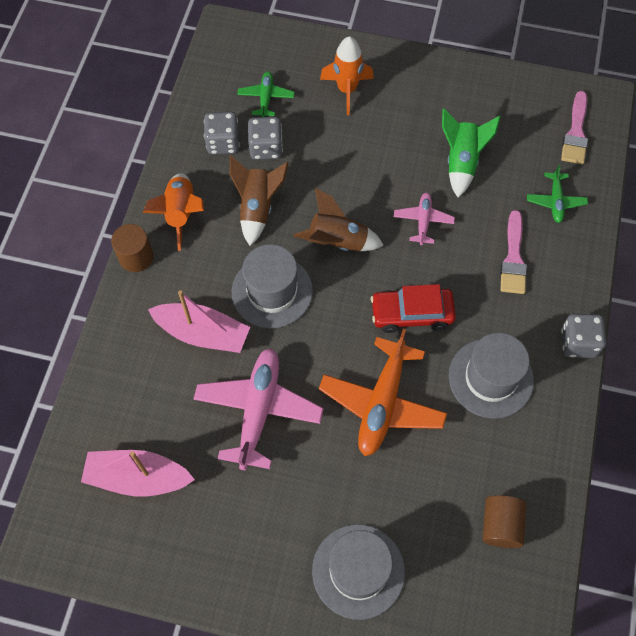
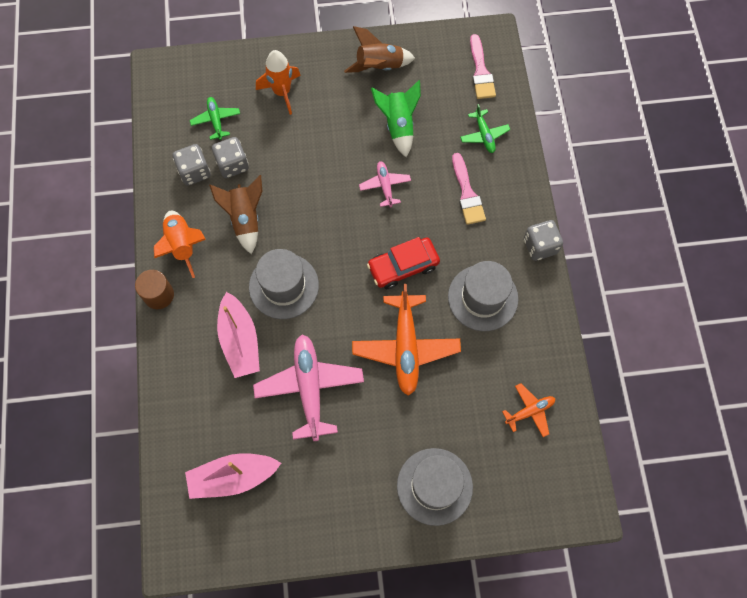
camera: 20 degrees left, 5 degrees up
pink boat [148,290,250,353] -> pink boat turned 75 degrees clockwise [217,292,260,378]
brown rocket [293,188,384,251] -> brown rocket moved to [344,26,415,73]
brown cylinder [482,495,526,548] -> orange plane [502,383,555,437]

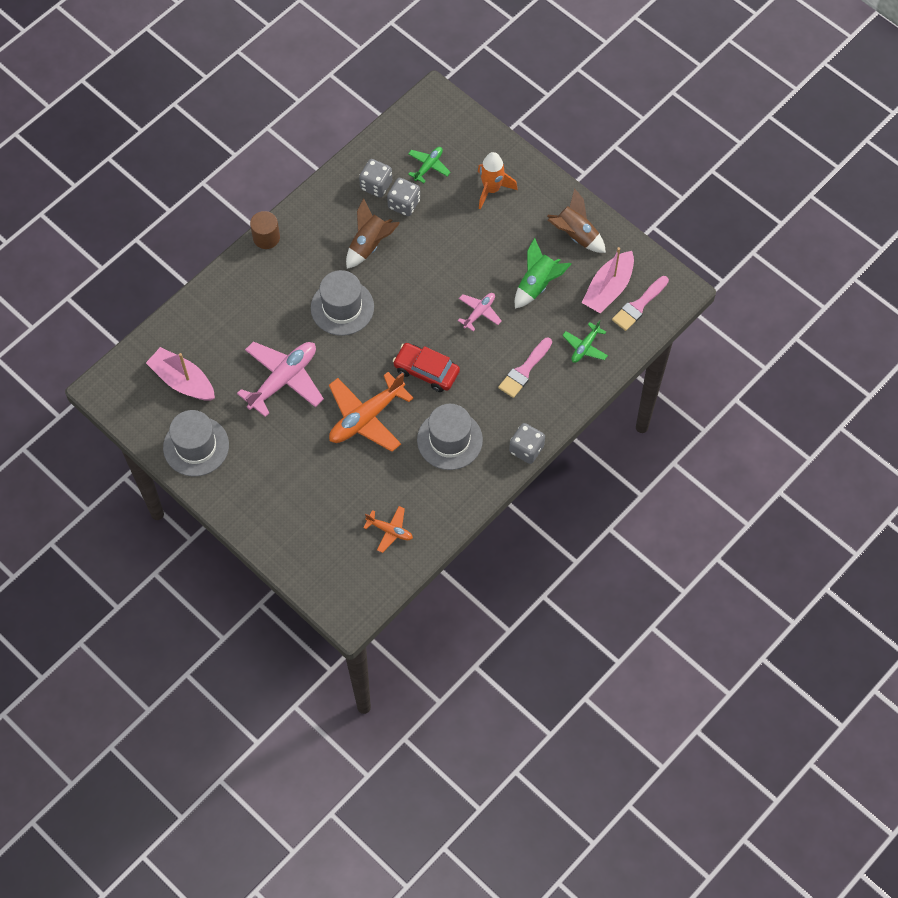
camera: 50 degrees right, 5 degrees down
orange rocket [154,210,206,278] -> none
pink boat [217,292,260,378] -> pink boat moved to [582,247,634,313]
grey hat [397,448,473,526] -> grey hat moved to [163,410,229,476]

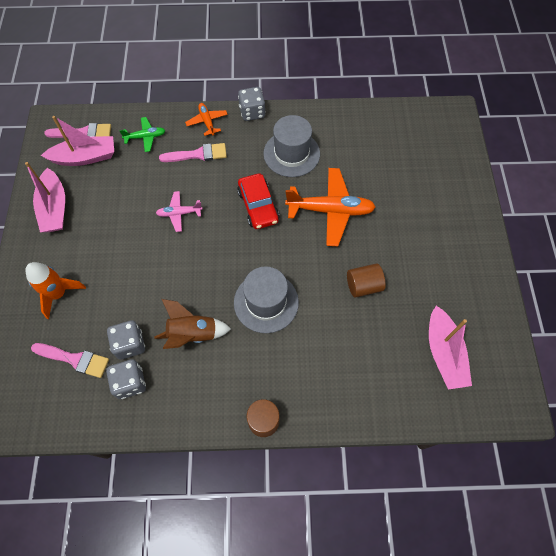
camera: 135 degrees left, 0 degrees up
grey hat [163,410,229,476] -> none
pink plane [237,342,324,417] -> brown cylinder [347,263,386,298]
orange plane [363,506,413,553] -> orange plane moved to [185,103,228,136]
green plane [408,147,451,183] -> pink brush [31,343,109,378]
green rocket [515,238,571,309] -> none
brown rocket [547,188,606,253] -> pink boat [25,162,65,232]

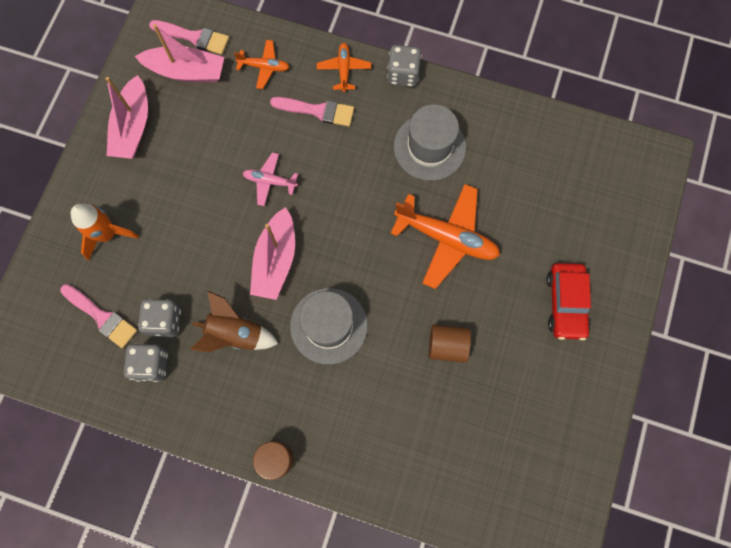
camera: 20 degrees right, 10 degrees up
green plane [119,117,166,152] -> orange plane [234,40,289,89]
red car [237,173,279,229] -> red car moved to [547,263,591,340]
pink boat [429,306,472,390] -> pink boat moved to [250,207,295,300]

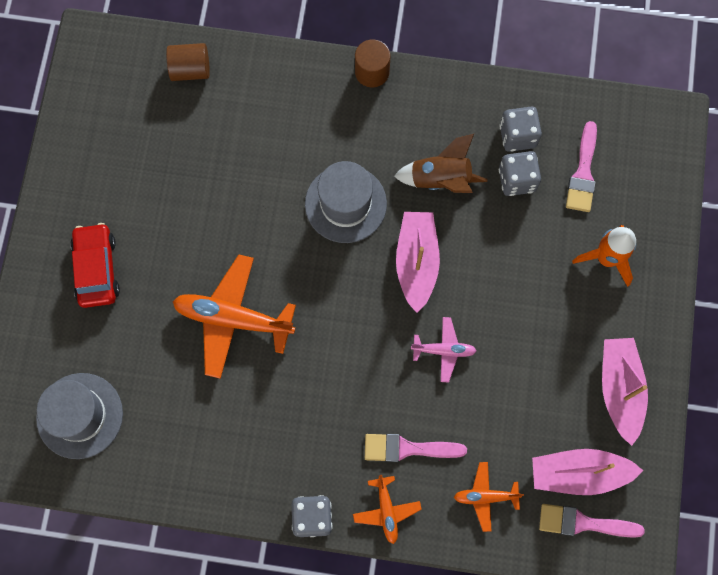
camera: 170 degrees right, 0 degrees up
pink brush [60,284,138,348] -> pink brush turned 105 degrees counterclockwise [566,121,597,212]
grey hat [394,104,466,181] -> grey hat moved to [36,373,123,459]
brown cylinder [429,324,471,363] -> brown cylinder moved to [166,43,210,81]

